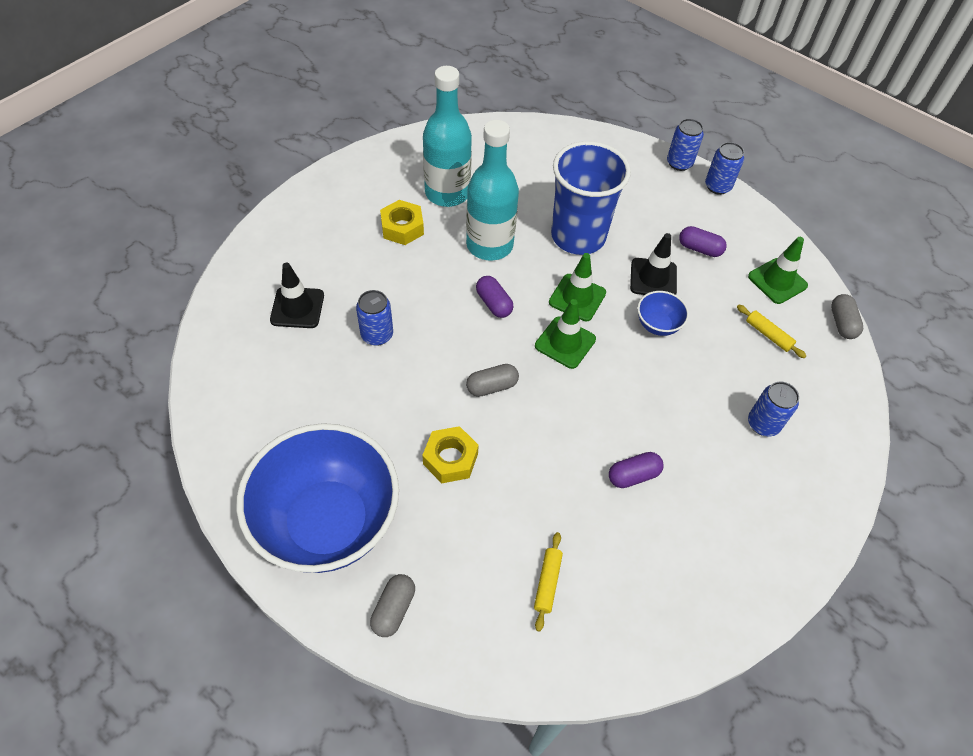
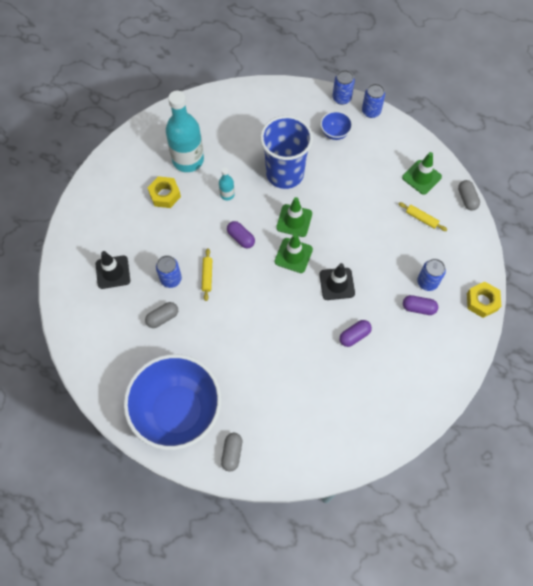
camera: 10 degrees left, 10 degrees up
yellow nut [422,426,479,483] -> yellow nut moved to [467,282,501,318]
turquoise bottle [466,120,519,261] -> turquoise bottle [219,167,235,200], size x0.45
grey capsule [466,364,519,397] -> grey capsule moved to [145,302,178,328]
yellow rolling pin [534,532,563,632] -> yellow rolling pin moved to [202,248,212,301]
black traffic cone [630,233,677,295] -> black traffic cone moved to [319,263,355,300]
blue bowl [637,291,689,336] -> blue bowl moved to [321,111,353,140]
purple capsule [679,226,727,257] -> purple capsule moved to [403,295,438,315]

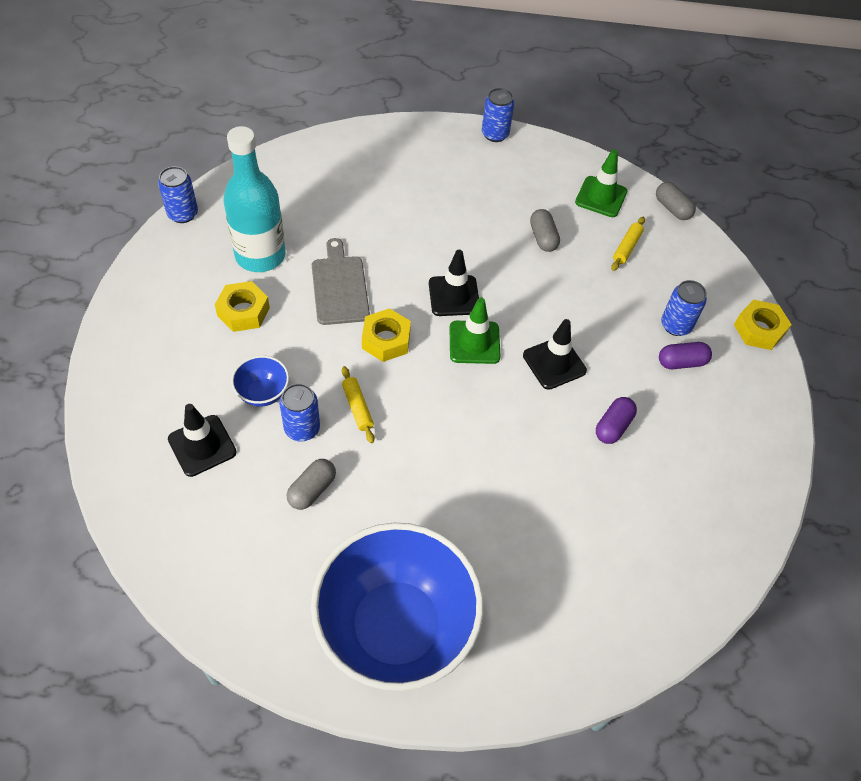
camera: 25 degrees left, 10 degrees down
turquoise bottle [219,167,235,200] -> grey cutting board [312,238,370,325]
grey capsule [221,433,242,472] -> grey capsule moved to [530,209,560,252]
purple capsule [227,221,255,248] -> yellow nut [362,308,411,362]
blue cup [260,115,313,189] -> none
green traffic cone [276,197,312,237] -> black traffic cone [429,250,479,316]
blue bowl [321,111,353,140] -> blue bowl moved to [231,355,289,407]
blue can [332,70,355,105] -> blue can moved to [158,166,198,223]
yellow rolling pin [399,202,447,231] -> yellow rolling pin turned 75 degrees counterclockwise [611,217,645,271]

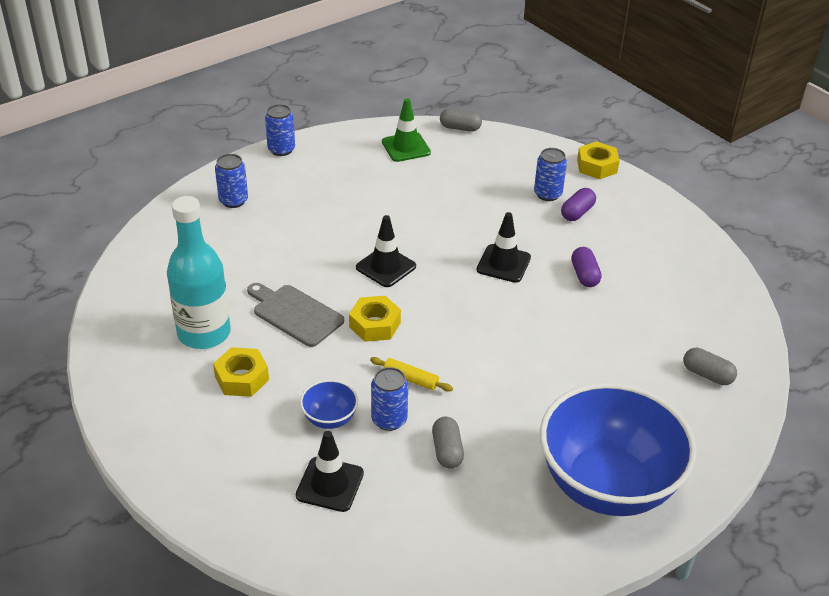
camera: 40 degrees left, 15 degrees down
blue can [158,166,198,223] -> blue can moved to [215,154,248,208]
green traffic cone [450,298,501,364] -> none
grey capsule [530,209,560,252] -> grey capsule moved to [684,348,737,385]
yellow rolling pin [611,217,645,271] -> none

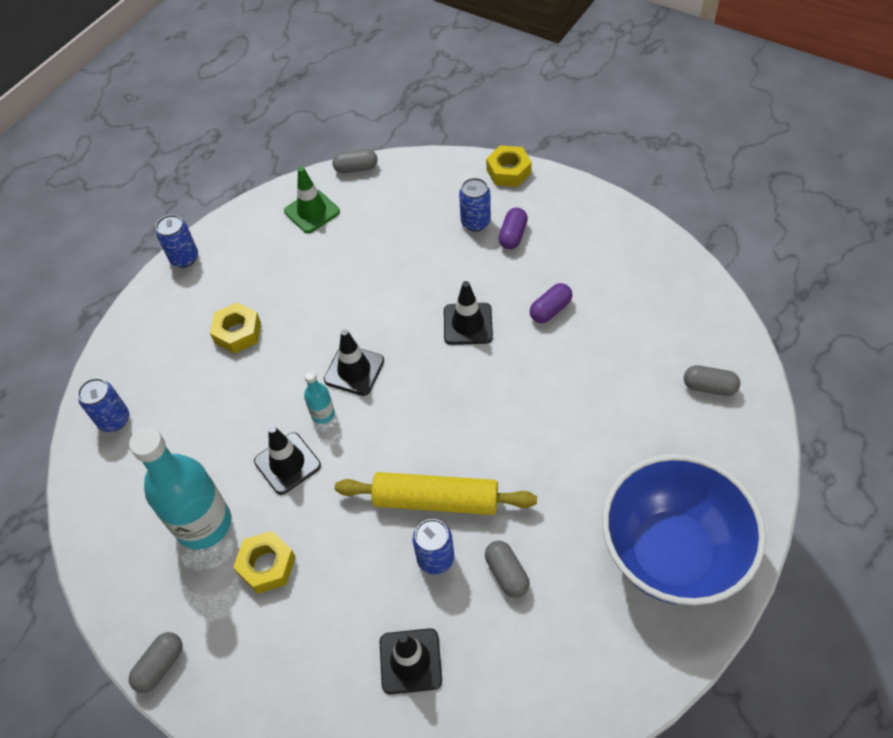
camera: 15 degrees left, 15 degrees up
blue can [215,154,248,208] -> blue can moved to [78,378,129,432]
grey cutting board [247,283,344,347] -> black traffic cone [254,426,321,495]
blue bowl [300,380,358,429] -> none
yellow nut [349,296,401,342] -> yellow nut moved to [210,302,261,354]
yellow rolling pin [370,357,453,392] -> yellow rolling pin [335,472,537,515], size x2.11
purple capsule [571,247,602,287] -> purple capsule turned 75 degrees clockwise [530,283,572,323]
none -> grey capsule [129,632,183,693]
none -> turquoise bottle [304,370,335,424]

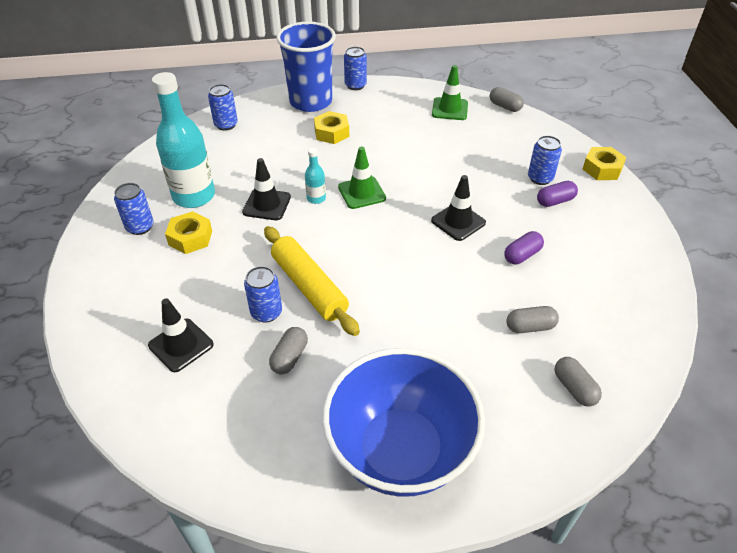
camera: 45 degrees right, 10 degrees down
grey capsule [129,632,183,693] -> grey capsule moved to [506,306,559,333]
black traffic cone [324,329,384,396] -> green traffic cone [338,146,386,209]
purple capsule [530,283,572,323] -> purple capsule turned 45 degrees counterclockwise [504,231,544,265]
none -> blue can [114,183,154,235]
none -> blue cup [277,21,336,112]

